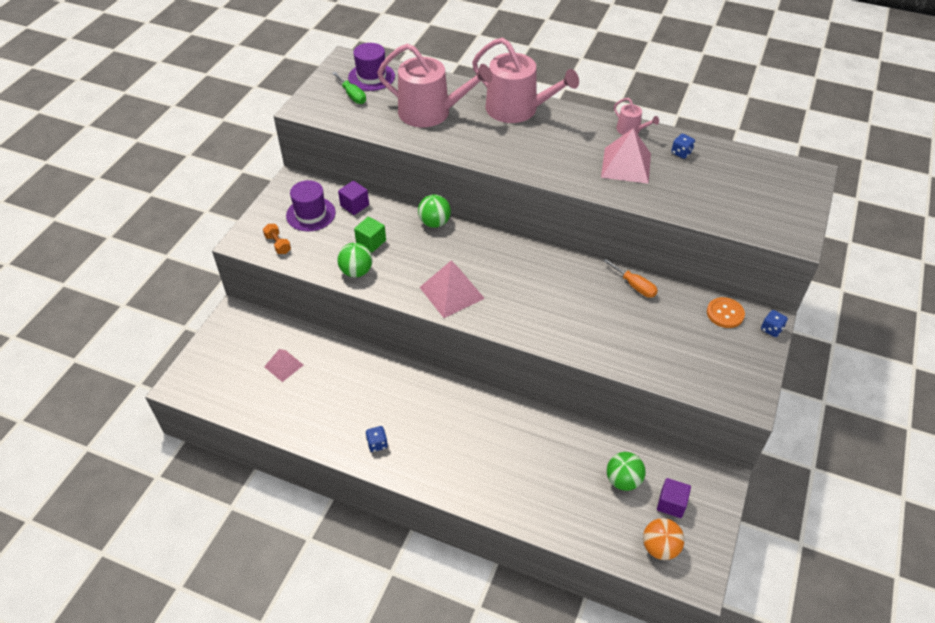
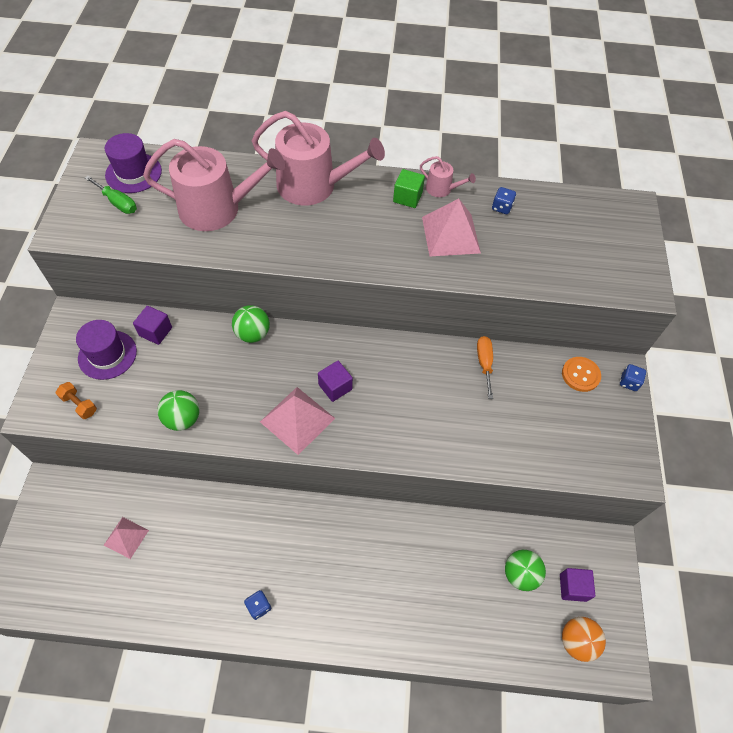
camera: 20 degrees left, 10 degrees up
green cube [354,217,386,252] -> green cube moved to [393,169,425,208]
orange screwdriver [603,259,658,298] -> orange screwdriver turned 120 degrees counterclockwise [477,336,493,399]
none -> purple cube [318,361,353,402]

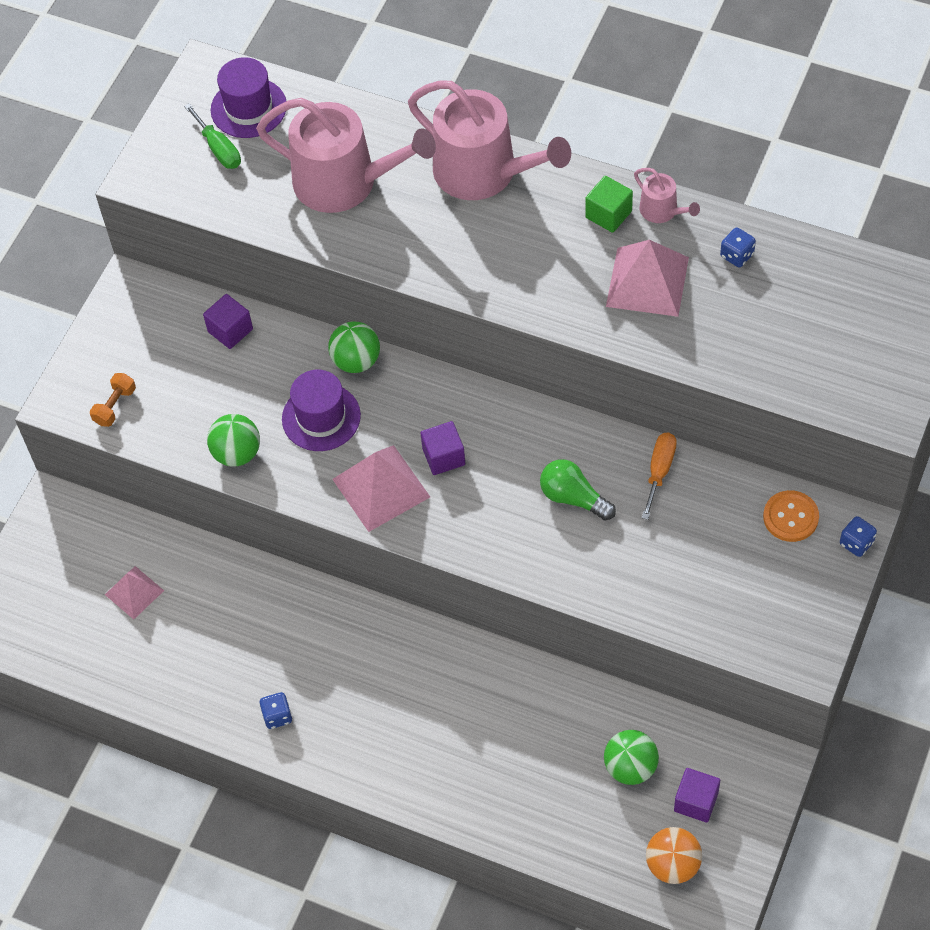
camera: 25 degrees right, 0 degrees up
orange dumbbell [56,382,97,419] -> orange dumbbell turned 60 degrees clockwise [90,373,136,427]
purple hat [76,320,137,380] -> purple hat moved to [282,370,361,451]
none -> green light bulb [540,459,616,521]

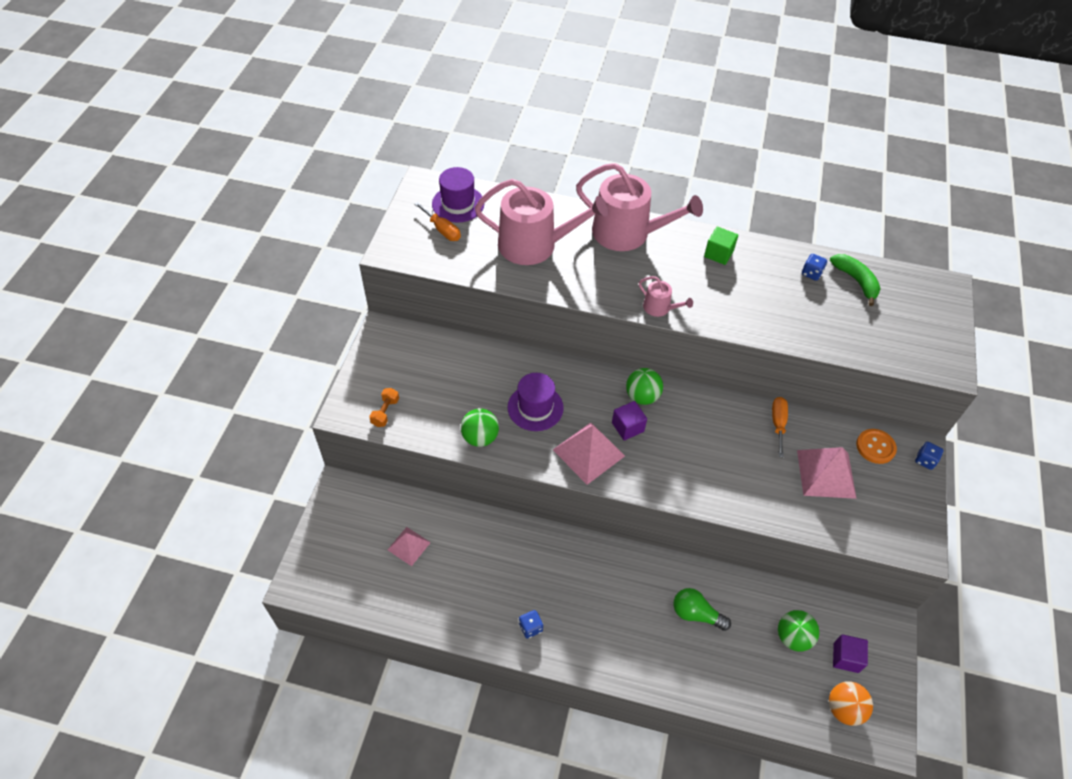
camera: 15 degrees left, 5 degrees down
green screwdriver [184,103,241,169] -> orange screwdriver [414,202,461,241]
purple cube [203,294,253,349] -> none
green ball [328,321,380,373] -> green ball moved to [626,368,663,405]
green light bulb [540,459,616,521] -> green light bulb moved to [673,588,731,631]
pink pyramid [606,240,689,317] -> pink pyramid moved to [797,447,857,499]
pink watering can [634,168,700,223] -> pink watering can moved to [639,276,693,317]
none -> green banana [830,254,881,306]

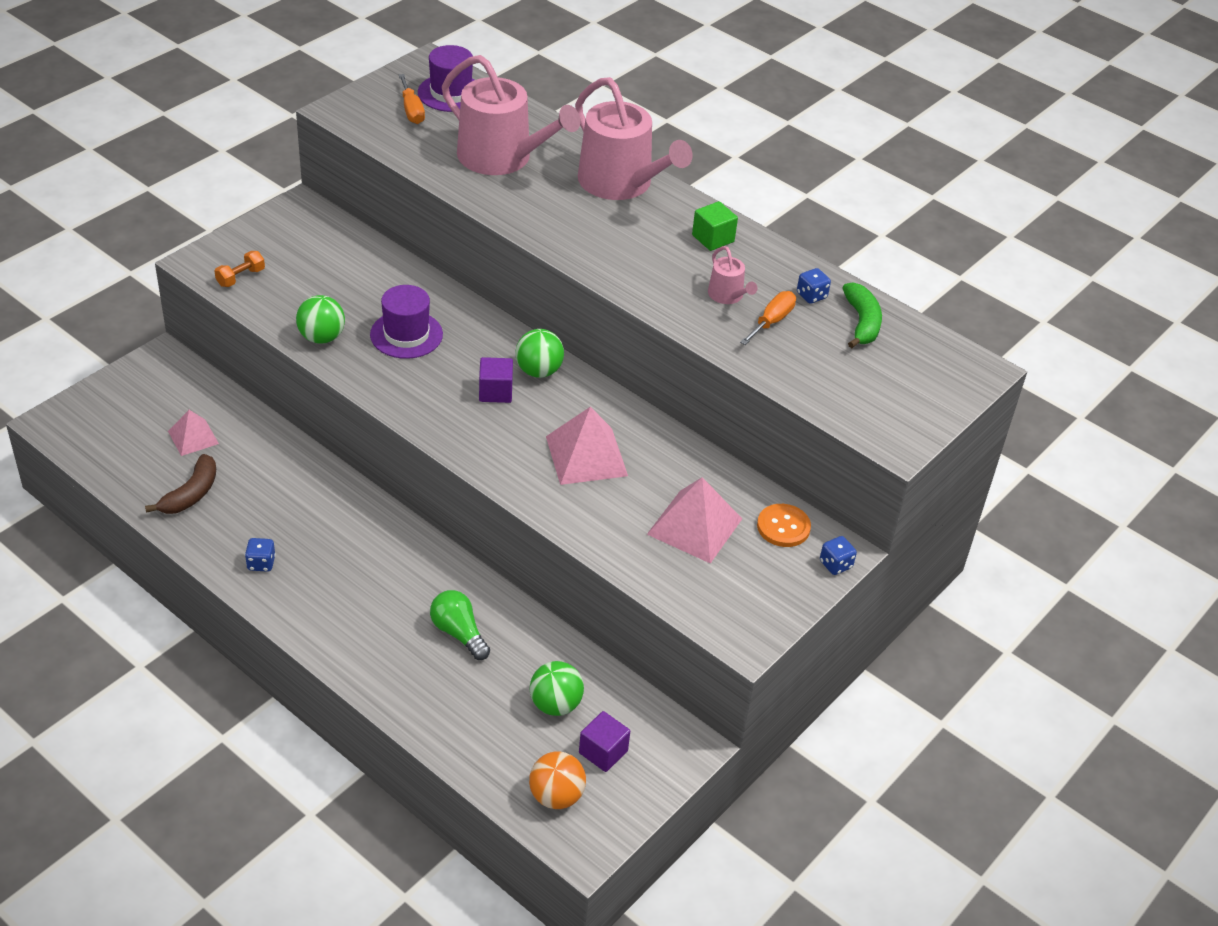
camera: 25 degrees right, 10 degrees down
pink pyramid [553,422,625,485] -> pink pyramid moved to [546,407,628,485]
pink watering can [639,276,693,317] -> pink watering can moved to [708,246,758,304]
orange screwdriver [772,397,788,457] -> orange screwdriver moved to [740,291,796,345]
none -> brown banana [145,454,216,514]

